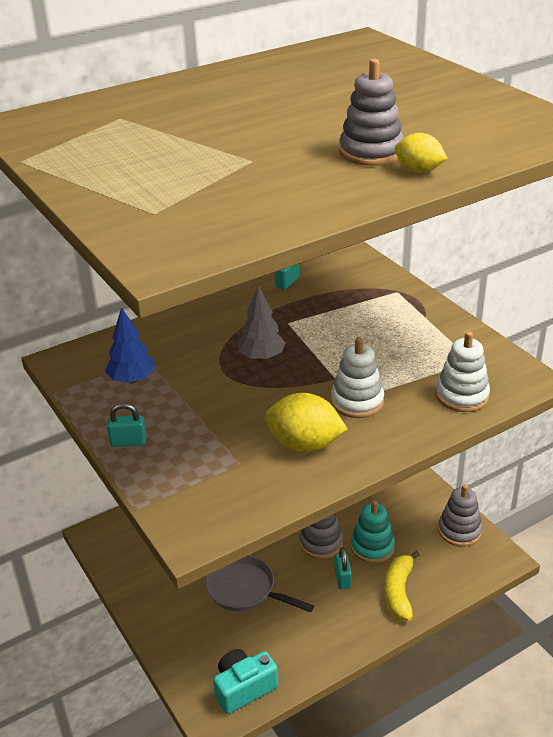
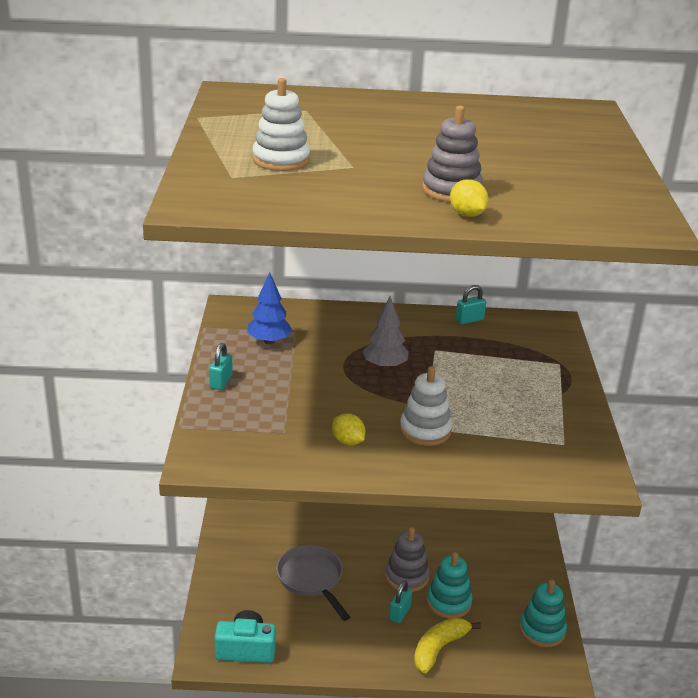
camera: 30 degrees right, 5 degrees down
turquoise padlock [107,403,146,447] -> turquoise padlock turned 75 degrees clockwise [209,343,233,390]
yellow lemon [265,393,348,452] -> yellow lemon [332,414,365,445], size x0.56
white stacking toy [436,331,490,412] -> white stacking toy moved to [252,78,310,171]
grey stacking toy [438,484,482,547] -> turquoise stacking toy [520,579,567,647]

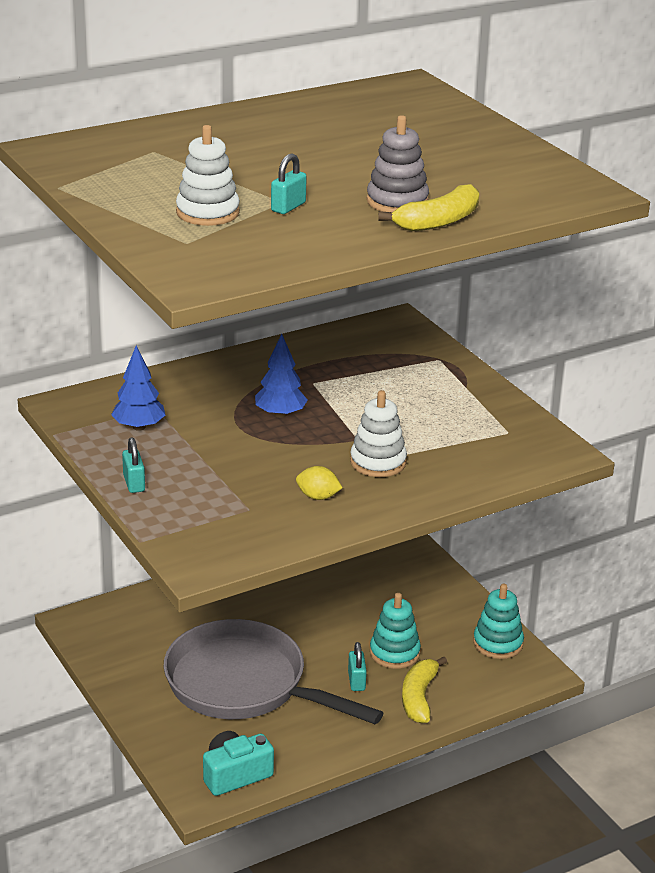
camera: 30 degrees left, 0 degrees up
grey pan [276,545,350,621] -> grey pan [164,619,383,724], size x1.78
grey tree [362,296,409,369] -> blue tree [255,334,308,418]
grey stacking toy [385,527,430,592] -> none
yellow lemon [450,179,488,217] -> yellow banana [378,184,479,231]
turquoise padlock [456,285,486,324] -> turquoise padlock moved to [271,154,307,214]

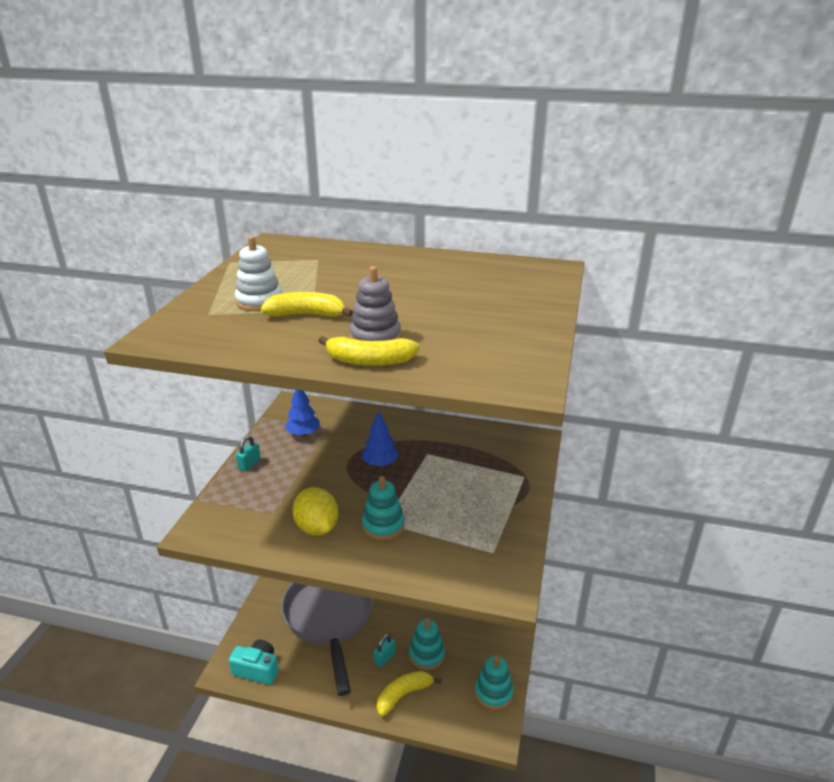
camera: 45 degrees right, 0 degrees up
turquoise padlock [271,154,307,214] -> yellow banana [260,292,353,317]
yellow lemon [296,466,343,500] -> yellow lemon [292,487,339,536], size x1.80
white stacking toy [350,390,407,477] -> turquoise stacking toy [362,476,405,540]

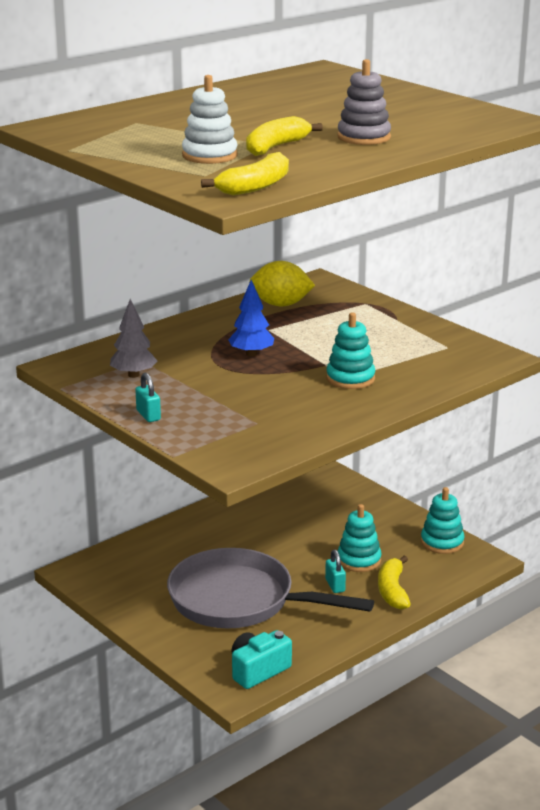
camera: 55 degrees left, 5 degrees down
blue tree [285,390,320,436] -> grey tree [110,299,157,378]
yellow lemon [292,487,339,536] -> yellow lemon moved to [249,261,315,306]
yellow banana [318,336,420,366] -> yellow banana moved to [201,152,289,195]

